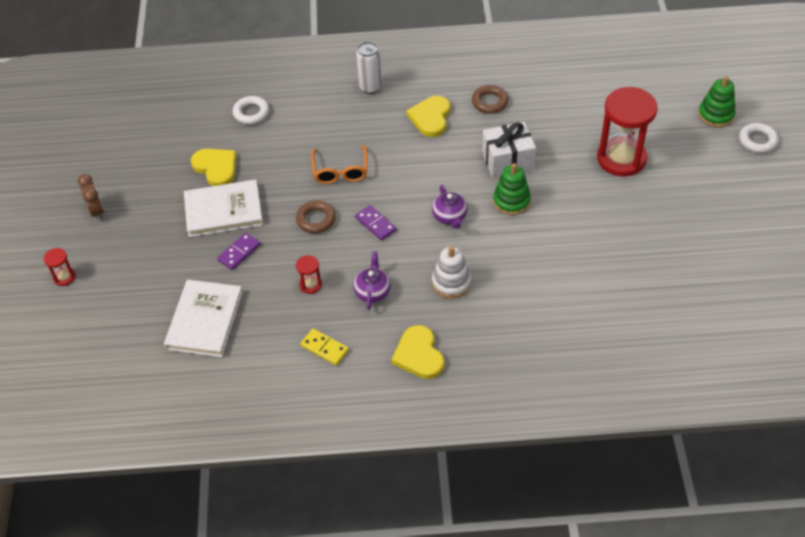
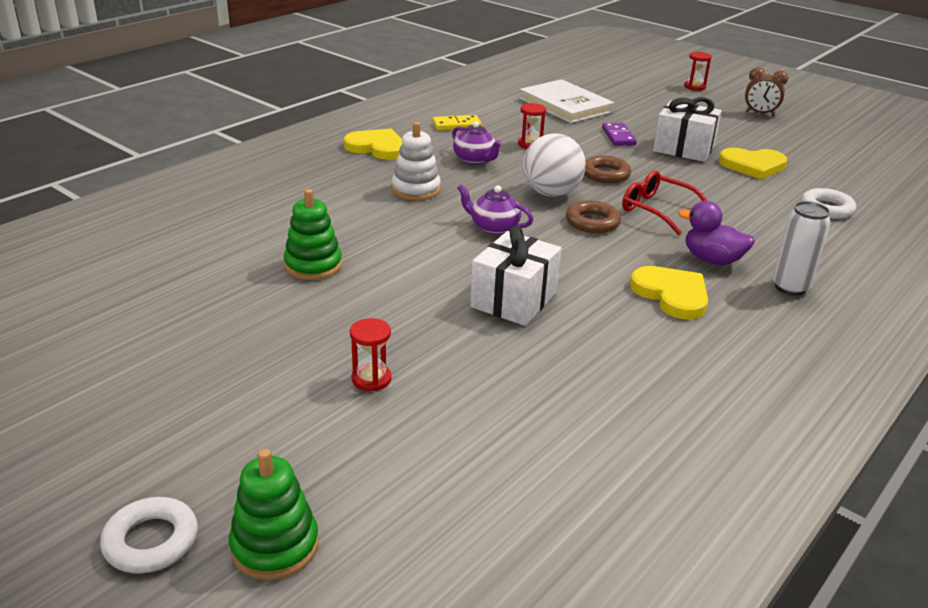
camera: 130 degrees right, 20 degrees down
white book [184,180,263,237] -> white gift [653,97,722,162]
orange glasses [311,145,367,184] -> red glasses [622,171,707,235]
purple domino [355,205,397,241] -> white ball [523,133,586,197]
brown ring [472,85,509,114] -> brown ring moved to [566,201,621,233]
green stacking toy [493,163,531,215] -> green stacking toy moved to [284,189,342,280]
red hourglass [597,87,657,176] -> red hourglass [350,318,392,391], size x0.42
none -> purple duck [678,201,755,265]

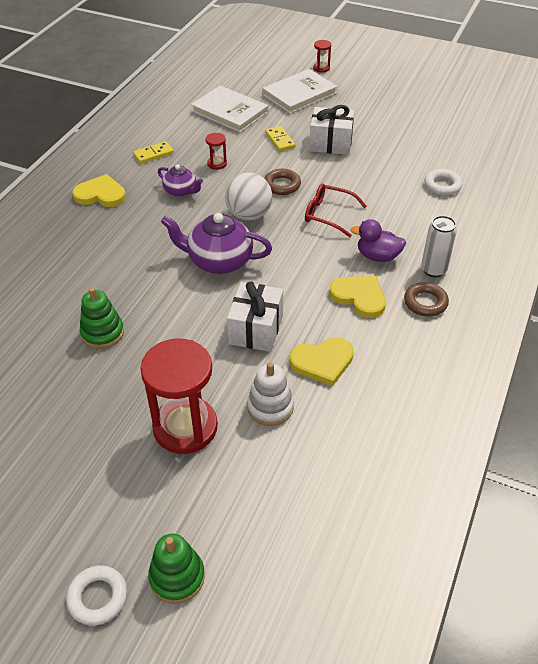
camera: 15 degrees left, 15 degrees up
red hourglass [350,318,392,391] -> red hourglass [140,339,218,454], size x2.35
white stacking toy [392,122,441,200] -> white stacking toy moved to [247,362,294,426]
purple teapot [457,185,533,235] -> purple teapot [161,213,272,274], size x1.75
brown ring [566,201,621,233] -> brown ring moved to [404,282,449,317]
purple domino [602,123,637,146] -> yellow domino [265,126,296,151]
yellow heart [719,148,787,179] -> yellow heart moved to [289,338,354,386]
brown clock [745,67,788,116] -> none
none -> white book [262,69,337,114]

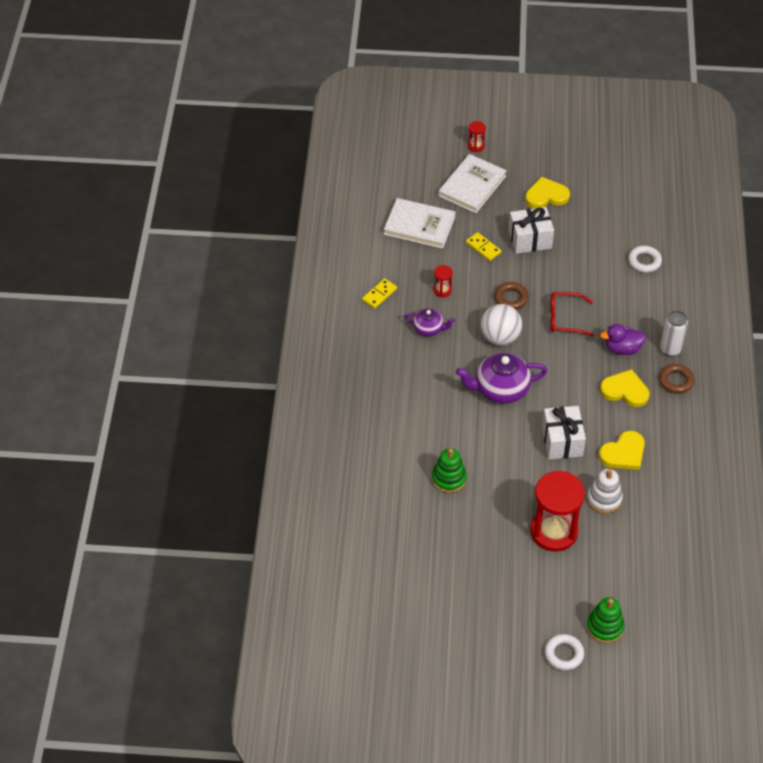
camera: 20 degrees left, 5 degrees up
yellow heart [72,174,126,207] -> yellow heart moved to [525,177,570,208]

